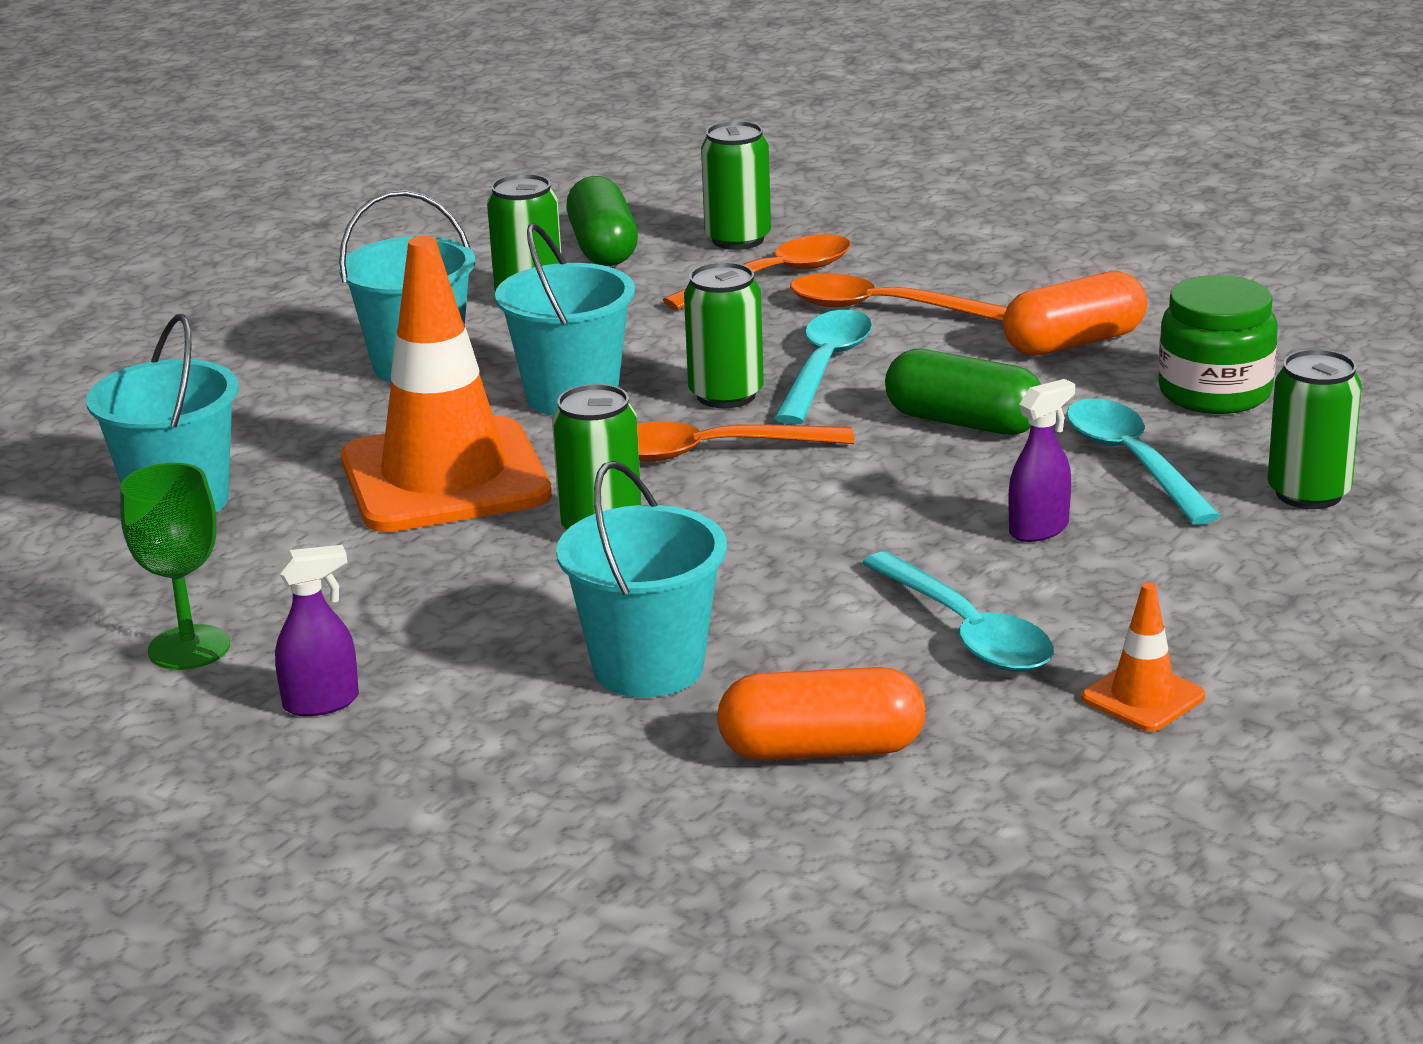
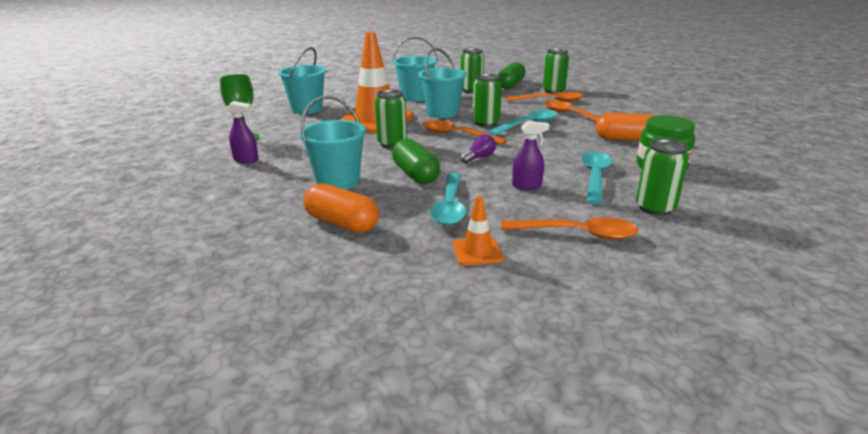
camera: 35 degrees right, 0 degrees up
green capsule [885,349,1041,435] -> green capsule moved to [392,139,440,184]
none -> purple light bulb [461,134,496,164]
none -> orange spoon [501,217,638,240]

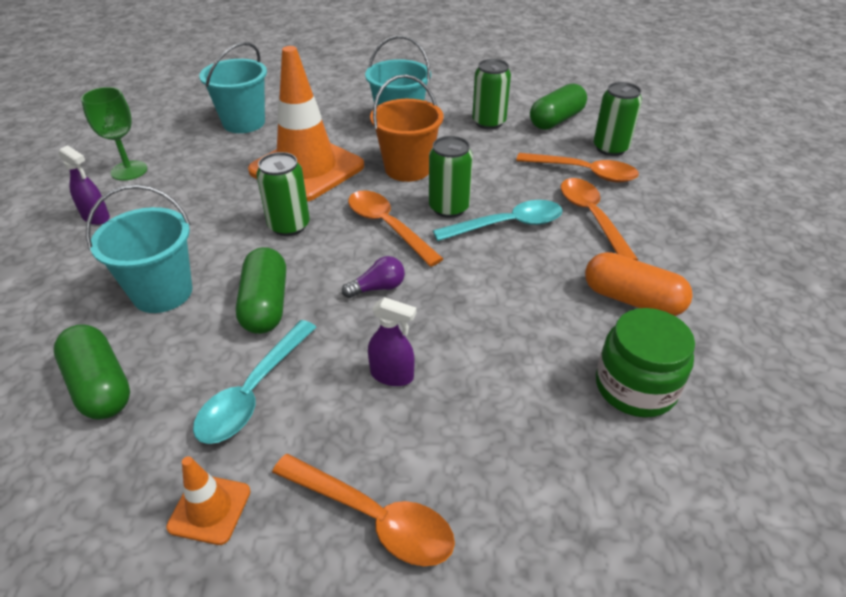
camera: 20 degrees right, 15 degrees up
orange capsule [304,183,379,233] -> green capsule [54,324,130,419]
turquoise bucket [418,48,467,118] -> orange bucket [370,74,443,182]
turquoise spoon [581,152,612,204] -> none
green can [636,139,689,216] -> none

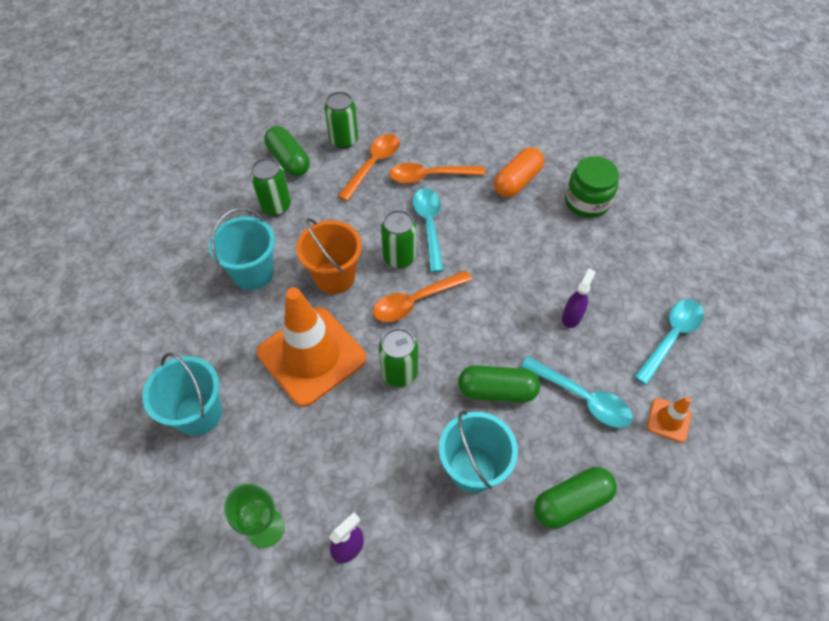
camera: 80 degrees left, 15 degrees up
orange spoon [272,454,455,566] -> turquoise spoon [634,299,704,385]
purple light bulb [342,256,405,298] -> none

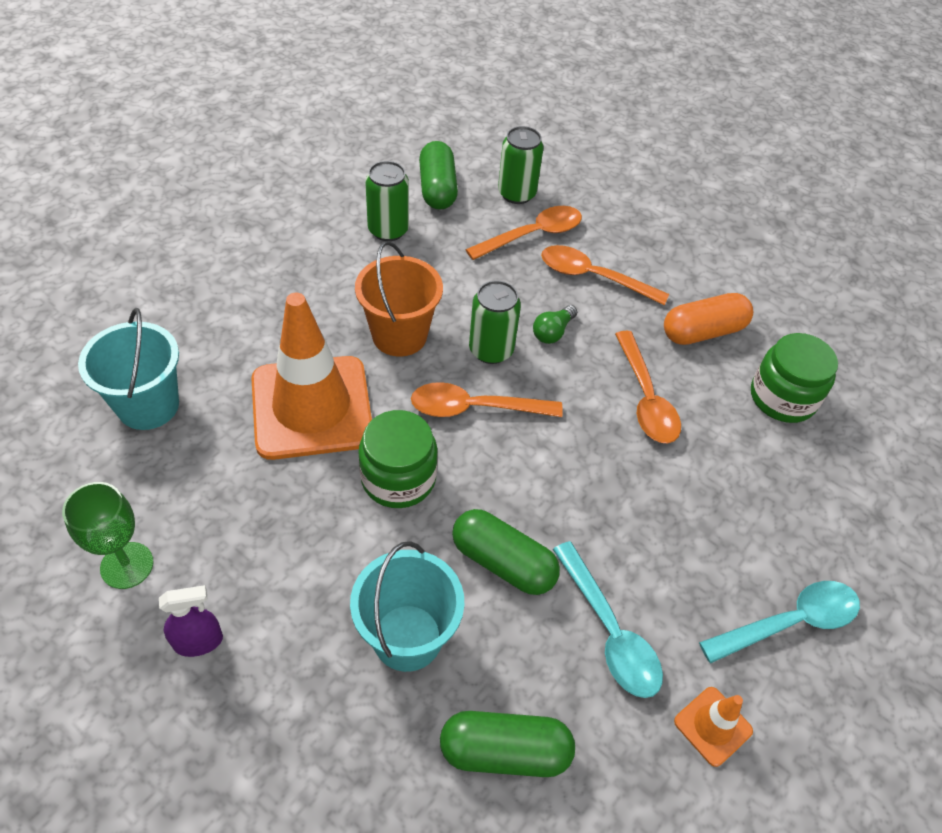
camera: 25 degrees right, 5 degrees down
turquoise bucket [209,208,275,290] -> none
green can [379,328,418,387] -> green jar [358,410,438,508]
turquoise spoon [413,188,444,272] -> green light bulb [533,305,577,344]
purple spray bottle [562,268,595,328] -> none
none -> orange spoon [615,331,681,443]

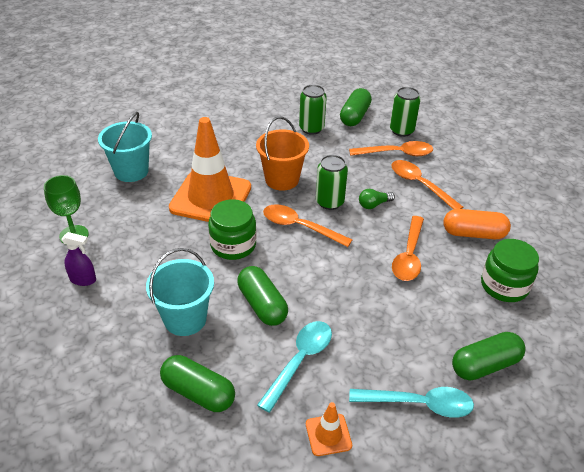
camera: 30 degrees right, 10 degrees down
turquoise spoon [553,541,663,698] -> turquoise spoon turned 150 degrees counterclockwise [257,321,332,413]
none -> green capsule [452,332,525,380]

